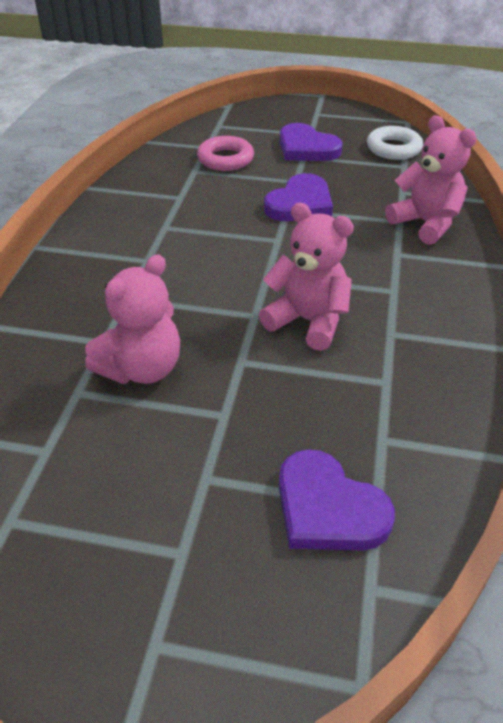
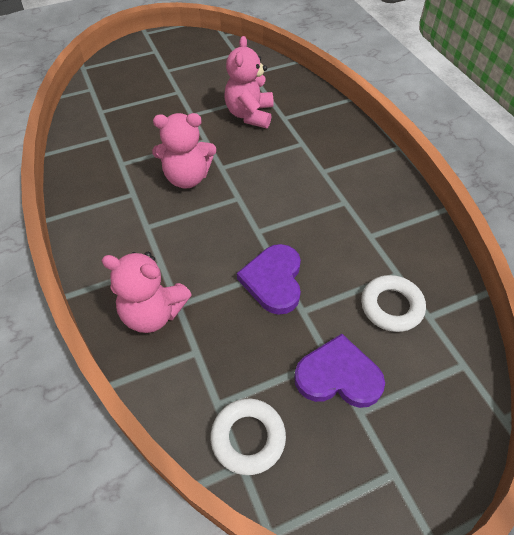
camera: 145 degrees right, 10 degrees up
pink ring [197,136,254,171] -> white ring [361,275,426,332]
purple heart [279,449,395,551] -> none

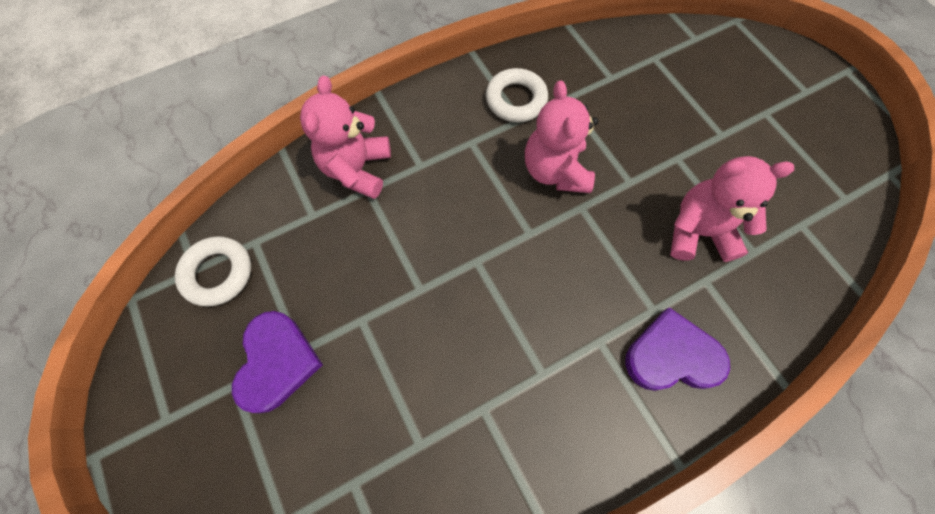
camera: 85 degrees right, 15 degrees up
purple heart [237,244,301,315] -> purple heart moved to [625,307,730,391]
white ring [361,275,426,332] -> white ring moved to [486,68,548,123]

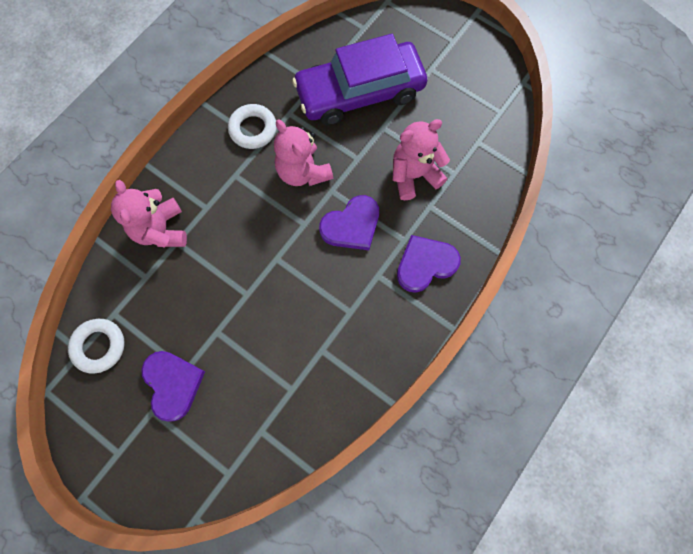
camera: 25 degrees left, 5 degrees up
none -> purple car [292,34,427,125]
none -> purple heart [319,195,379,250]

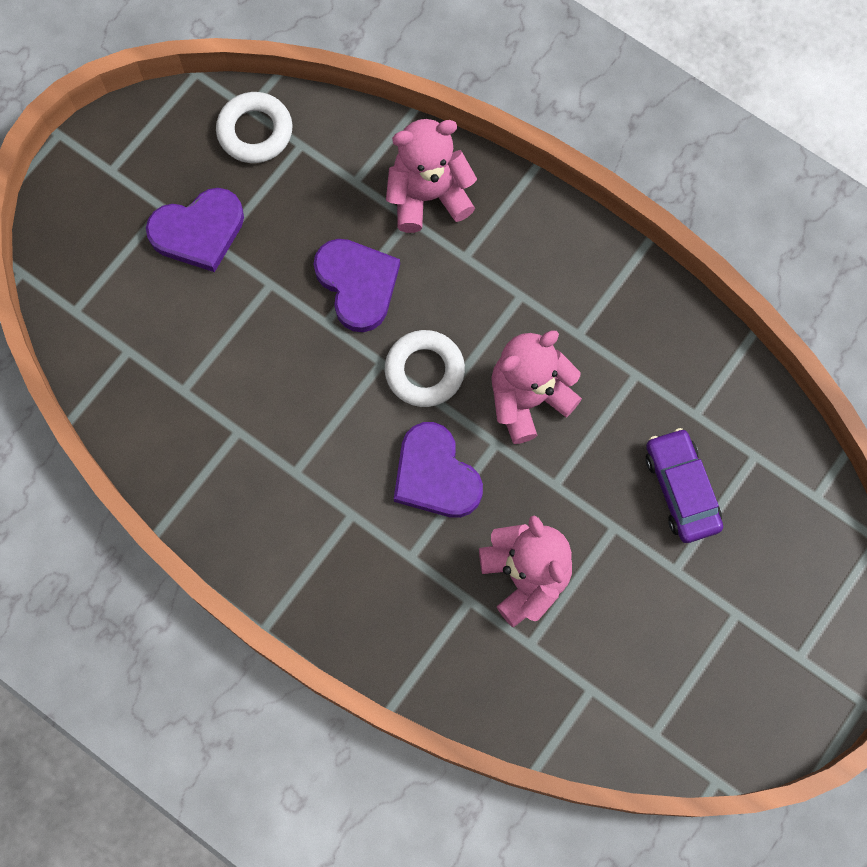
camera: 90 degrees right, 0 degrees up
white ring [228,104,277,149] -> white ring moved to [385,330,465,407]
purple car [292,34,427,125] -> purple car [646,428,723,543], size x0.51
purple heart [397,235,461,293] -> purple heart moved to [314,239,400,332]

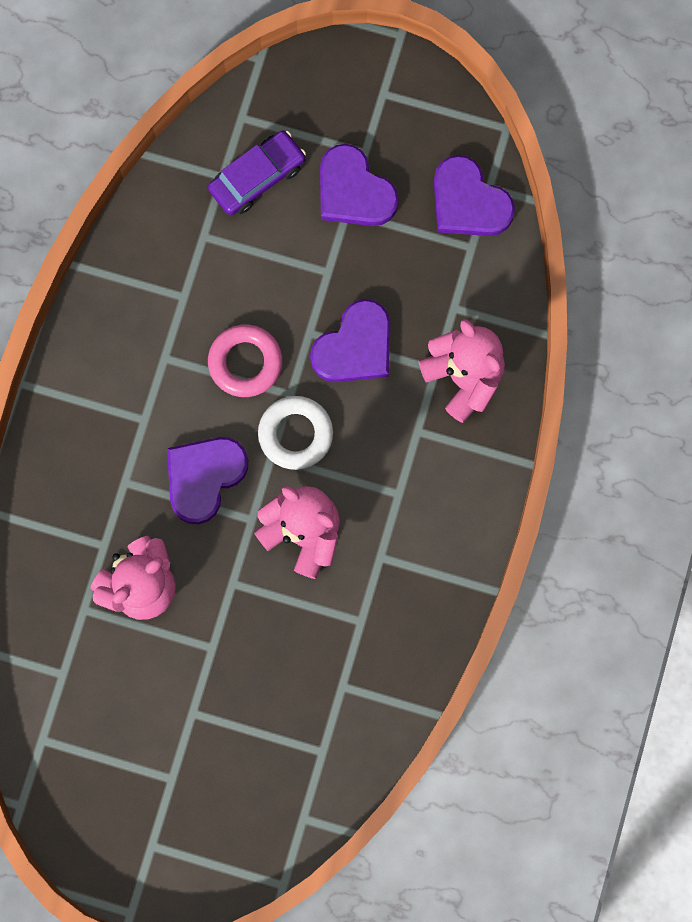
camera: 70 degrees right, 5 degrees up
white ring [216,92,292,163] -> purple heart [434,155,515,236]
purple car [646,428,723,543] -> purple car moved to [208,130,306,215]
none -> pink ring [208,325,282,397]

